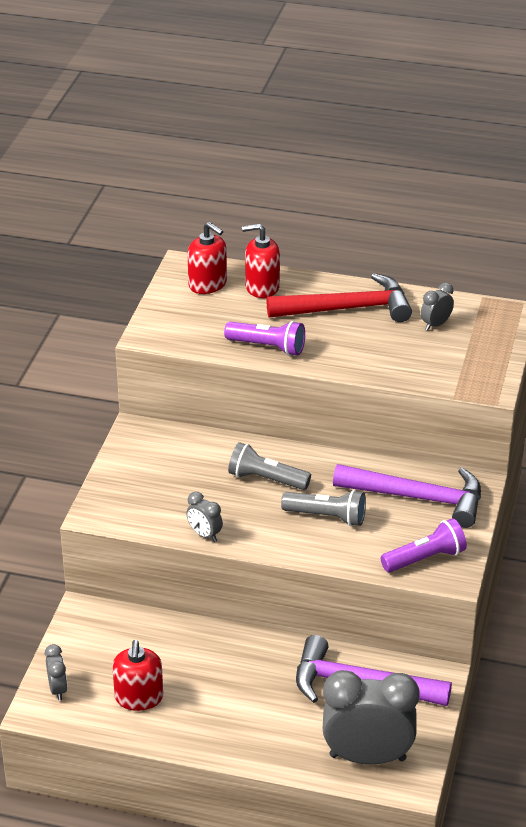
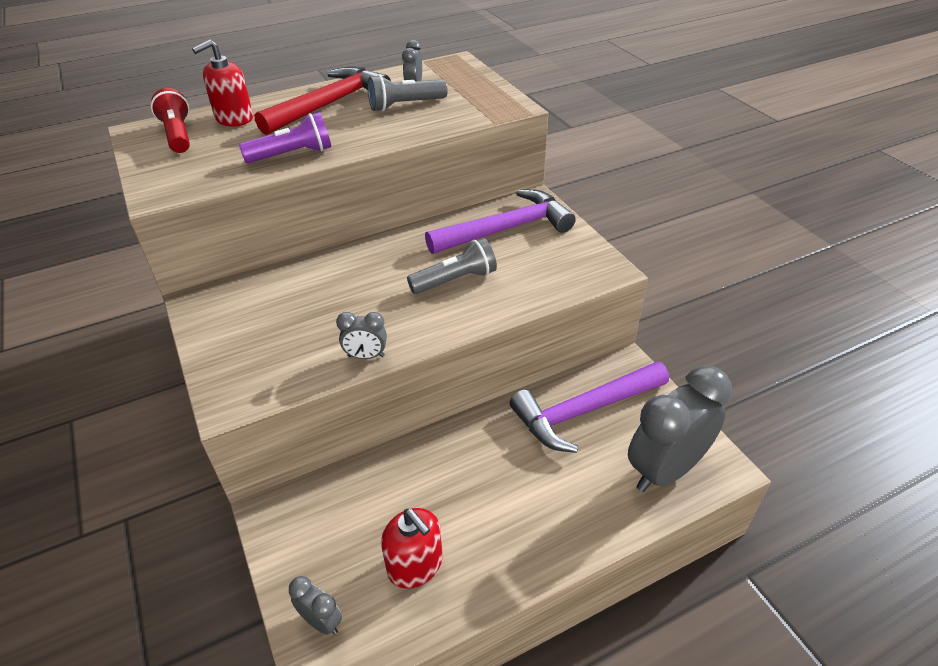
camera: 40 degrees left, 5 degrees up
red soap dispenser [187,222,227,294] -> red flashlight [151,88,190,153]
grey flashlight [228,442,311,490] -> grey flashlight moved to [368,75,448,112]
purple flashlight [381,518,467,572] -> none

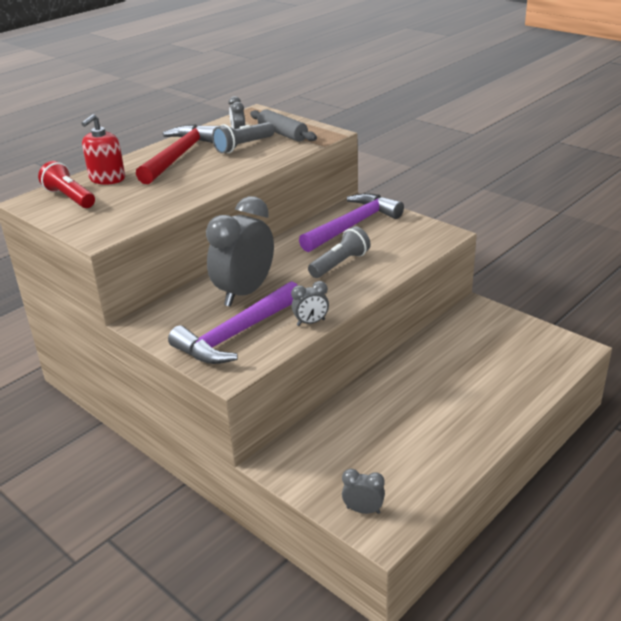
camera: 20 degrees left, 10 degrees down
purple flashlight [239,112,331,163] -> none
red soap dispenser [381,508,443,589] -> none
purple hammer [510,361,669,453] -> purple hammer moved to [168,281,297,364]
grey clock [628,366,732,492] -> grey clock moved to [206,196,274,307]
none -> grey rolling pin [250,109,317,142]

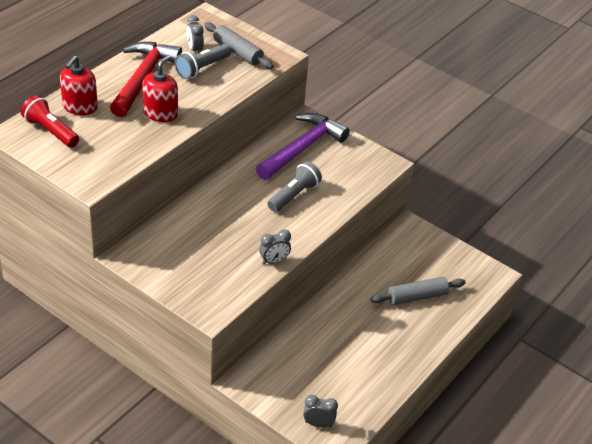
camera: 10 degrees left, 10 degrees up
purple hammer [168,281,297,364] -> none
grey clock [206,196,274,307] -> none
none -> red soap dispenser [143,55,178,122]
none -> grey rolling pin [371,277,466,305]

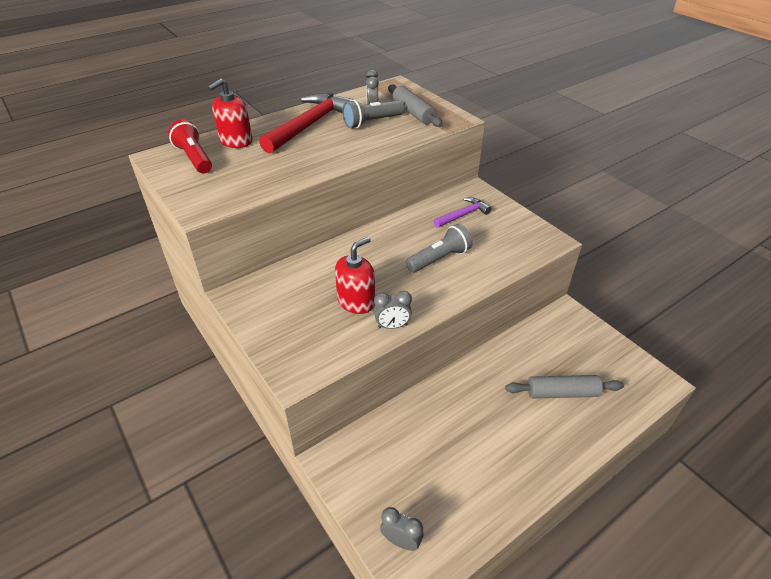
camera: 20 degrees right, 0 degrees up
red soap dispenser [143,55,178,122] -> red soap dispenser moved to [335,237,375,314]
purple hammer [256,113,350,180] -> purple hammer [434,197,491,228], size x0.53

